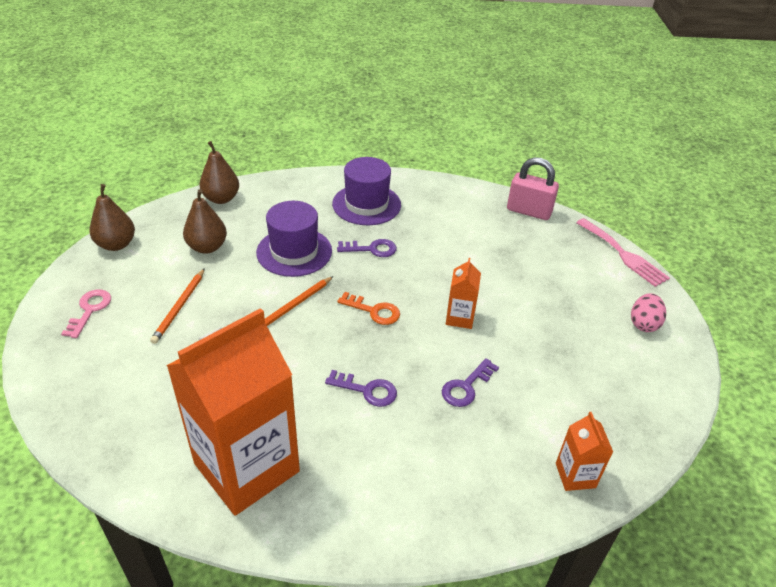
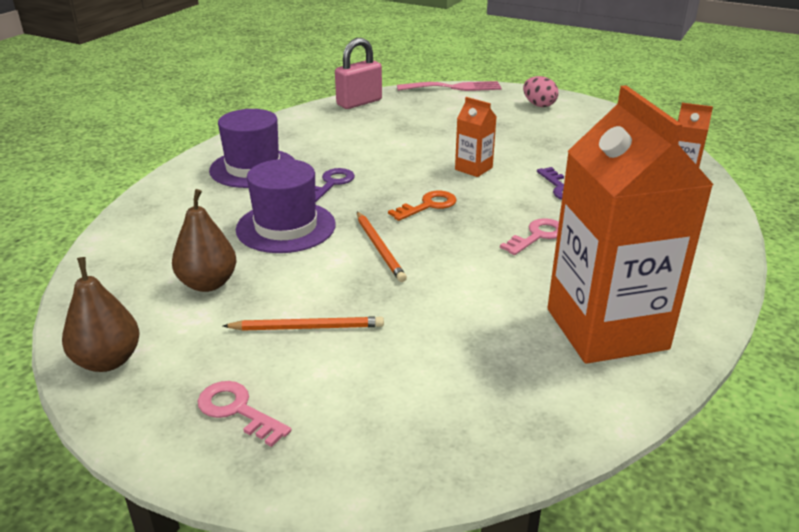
camera: 60 degrees left, 10 degrees down
orange pencil [150,268,205,344] -> orange pencil turned 45 degrees counterclockwise [223,316,384,331]
brown pear [199,141,239,204] -> none
purple key [325,370,397,407] -> pink key [500,218,559,255]

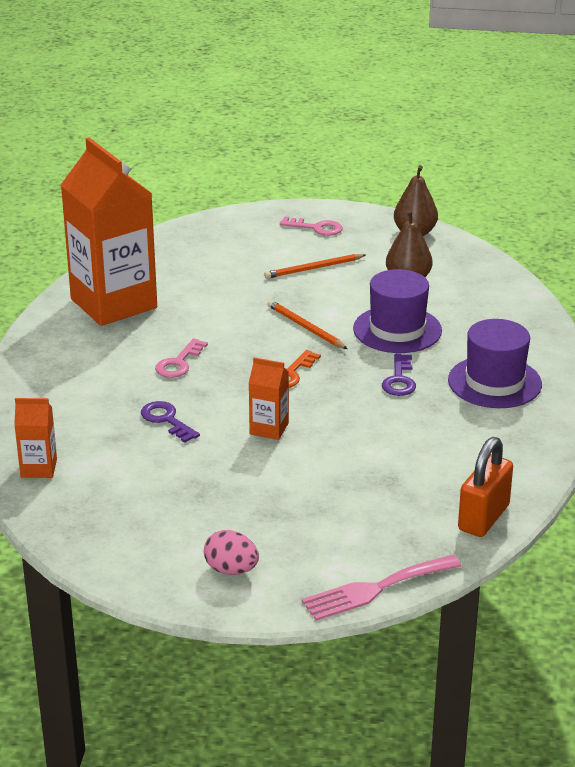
camera: 160 degrees right, 0 degrees up
pink padlock [335,38,382,109] -> orange padlock [458,437,513,537]

